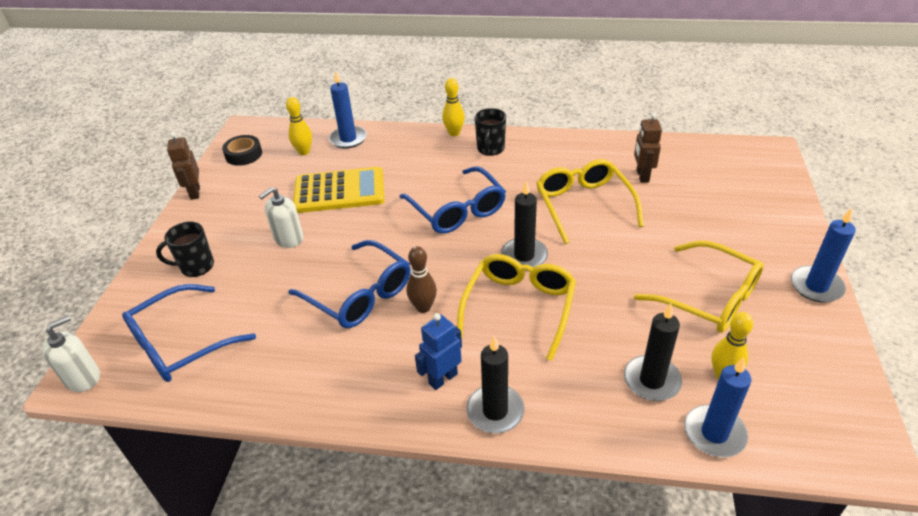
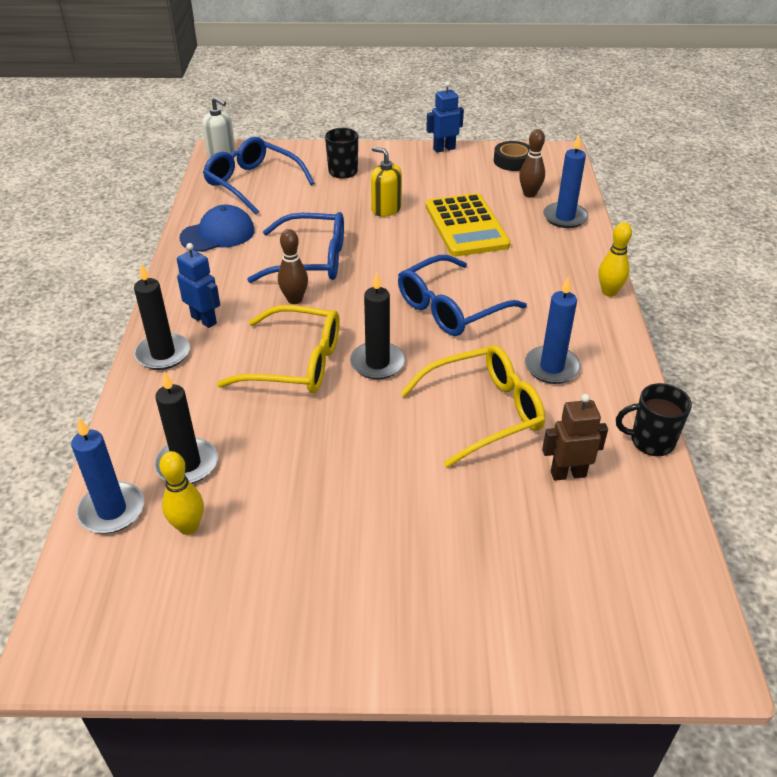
camera: 80 degrees right, 0 degrees up
brown robot [167,132,200,200] -> blue robot [426,82,464,153]
white soap dispenser [259,187,303,248] -> yellow soap dispenser [371,147,402,217]
yellow bowling pin [286,97,312,155] -> brown bowling pin [519,129,545,198]
blue glasses [288,240,411,328] -> blue glasses turned 120 degrees counterclockwise [247,212,344,283]
black mug [475,108,506,156] -> black mug moved to [616,383,692,456]
yellow glasses [634,241,764,333] -> none
blue candle [791,208,856,303] -> blue candle moved to [525,276,581,384]
none -> blue cap [179,205,255,252]

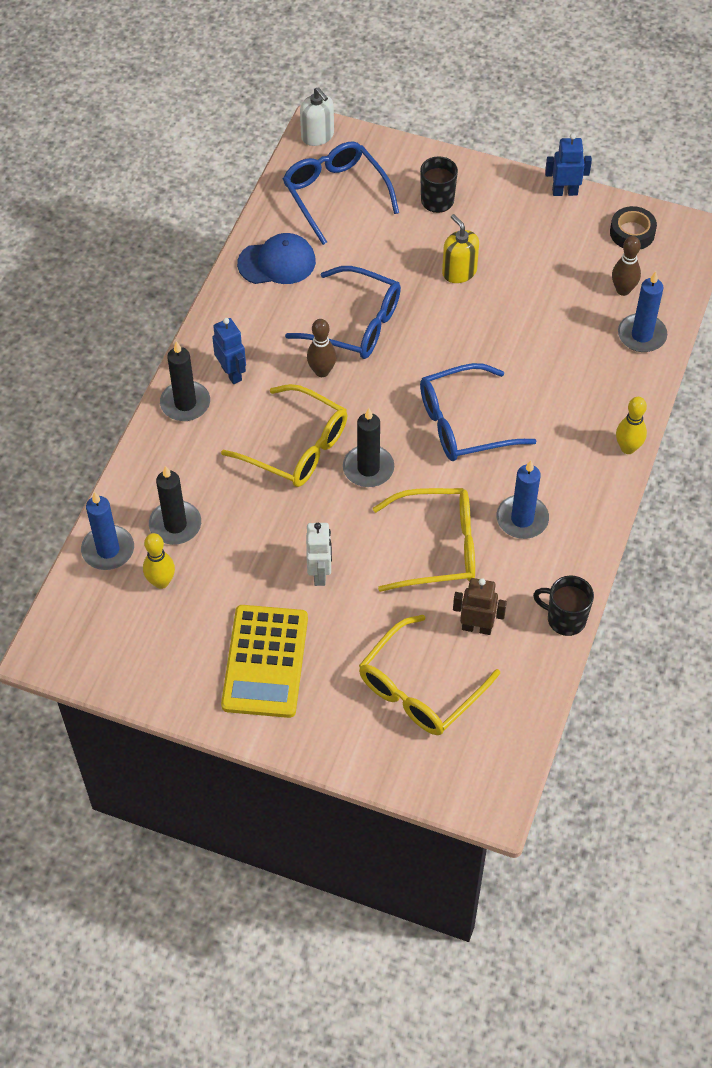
camera: 20 degrees right, 15 degrees up
yellow calculator [426,193,511,256] -> yellow calculator moved to [221,605,308,718]
none -> white robot [306,523,332,586]
none -> yellow glasses [359,615,500,735]

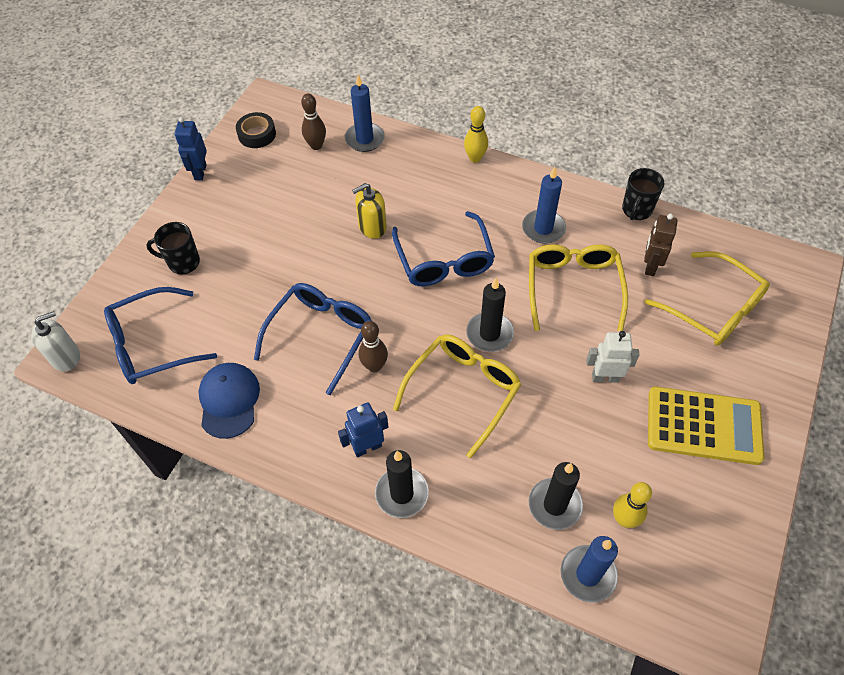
camera: 85 degrees left, 0 degrees up
yellow soap dispenser [442,214,479,283] -> yellow soap dispenser moved to [352,183,387,238]

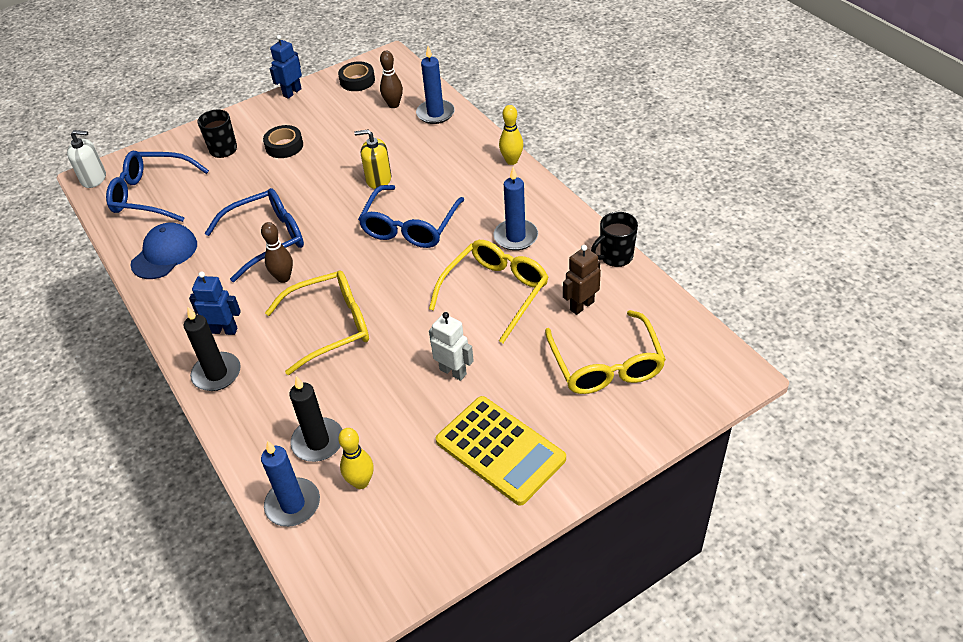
camera: 35 degrees right, 10 degrees down
black candle [466,278,514,352] -> none
none -> black tape [263,125,303,158]

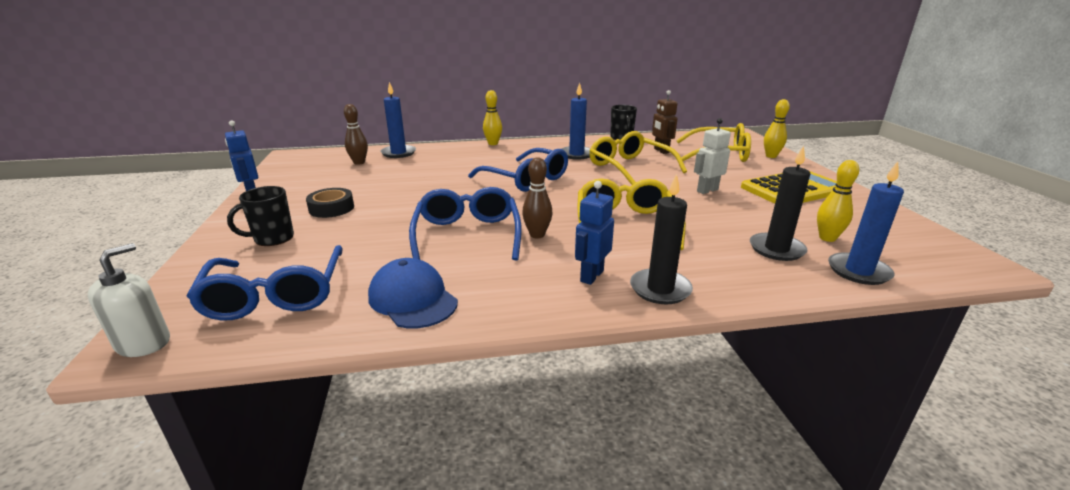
camera: 70 degrees left, 20 degrees down
blue glasses [106,151,209,222] -> blue glasses turned 45 degrees counterclockwise [186,245,342,321]
black tape [338,61,375,91] -> none
yellow soap dispenser [354,130,391,189] -> none
none -> yellow bowling pin [764,99,790,158]

